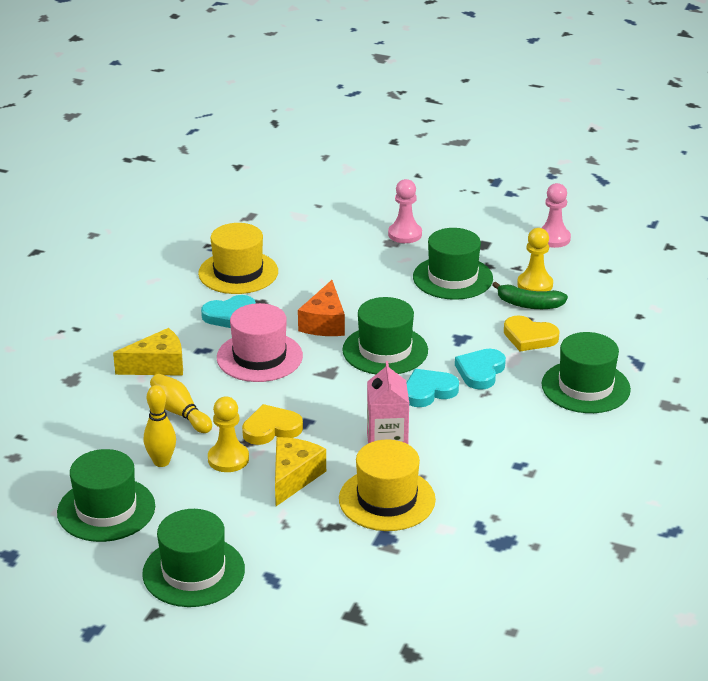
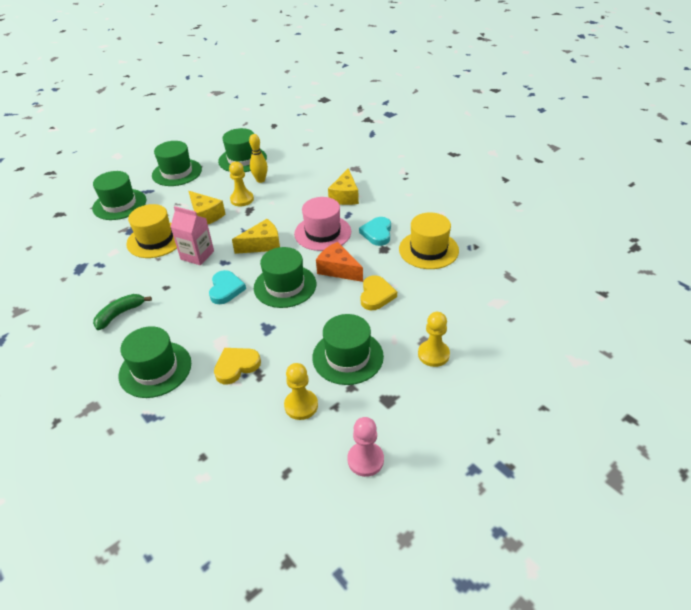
camera: 120 degrees right, 10 degrees up
yellow bowling pin [150,374,212,433] -> none
yellow heart [242,404,303,445] -> yellow heart moved to [360,275,397,310]
pink pawn [388,179,422,243] -> yellow pawn [418,312,450,367]
turquoise heart [455,349,506,390] -> none
green banana [492,282,568,309] -> green banana moved to [93,294,152,330]
none -> green hat [92,171,146,220]
none -> yellow cheese [232,219,280,254]

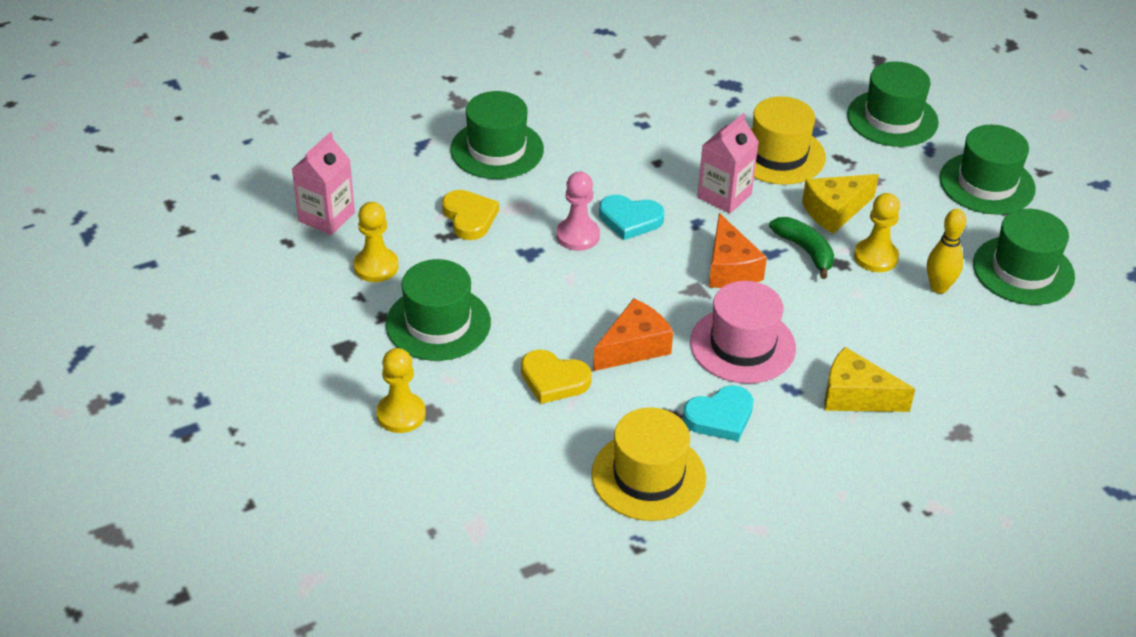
camera: 100 degrees right, 0 degrees up
green banana [93,294,152,330] -> green banana moved to [769,217,834,279]
yellow cheese [232,219,280,254] -> orange cheese [709,213,767,288]
green hat [254,247,316,308] -> none
pink pawn [347,417,384,477] -> pink pawn moved to [556,172,600,251]
turquoise heart [359,217,391,246] -> turquoise heart turned 135 degrees clockwise [683,385,753,442]
none -> pink carton [292,132,355,235]

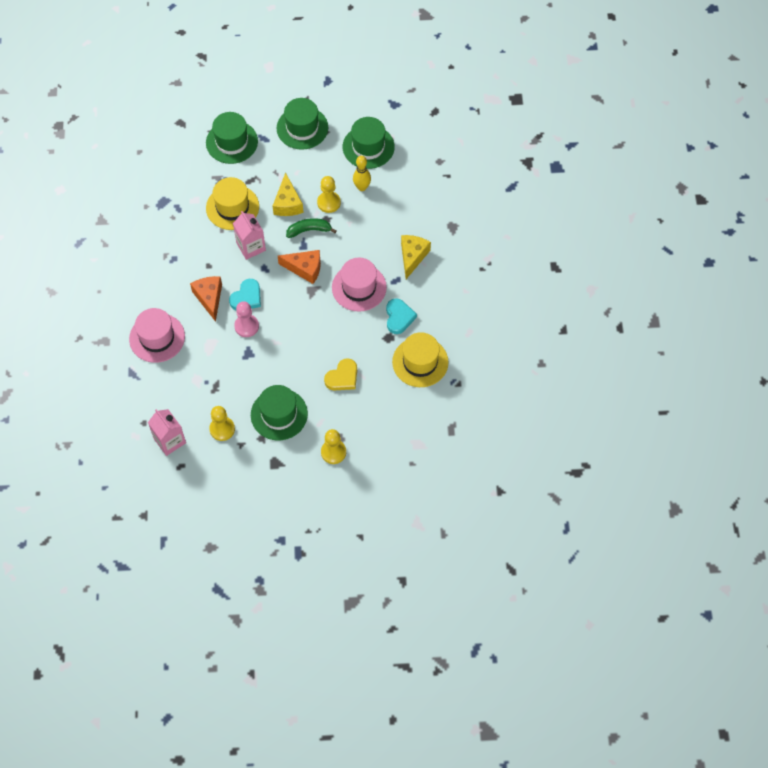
camera: 65 degrees left, 20 degrees up
yellow heart [442,190,499,240] -> none
green hat [450,91,544,179] -> pink hat [129,308,185,363]
orange cheese [593,298,673,371] -> orange cheese moved to [190,276,222,322]
yellow cheese [824,347,915,412] -> yellow cheese turned 150 degrees clockwise [401,235,431,279]

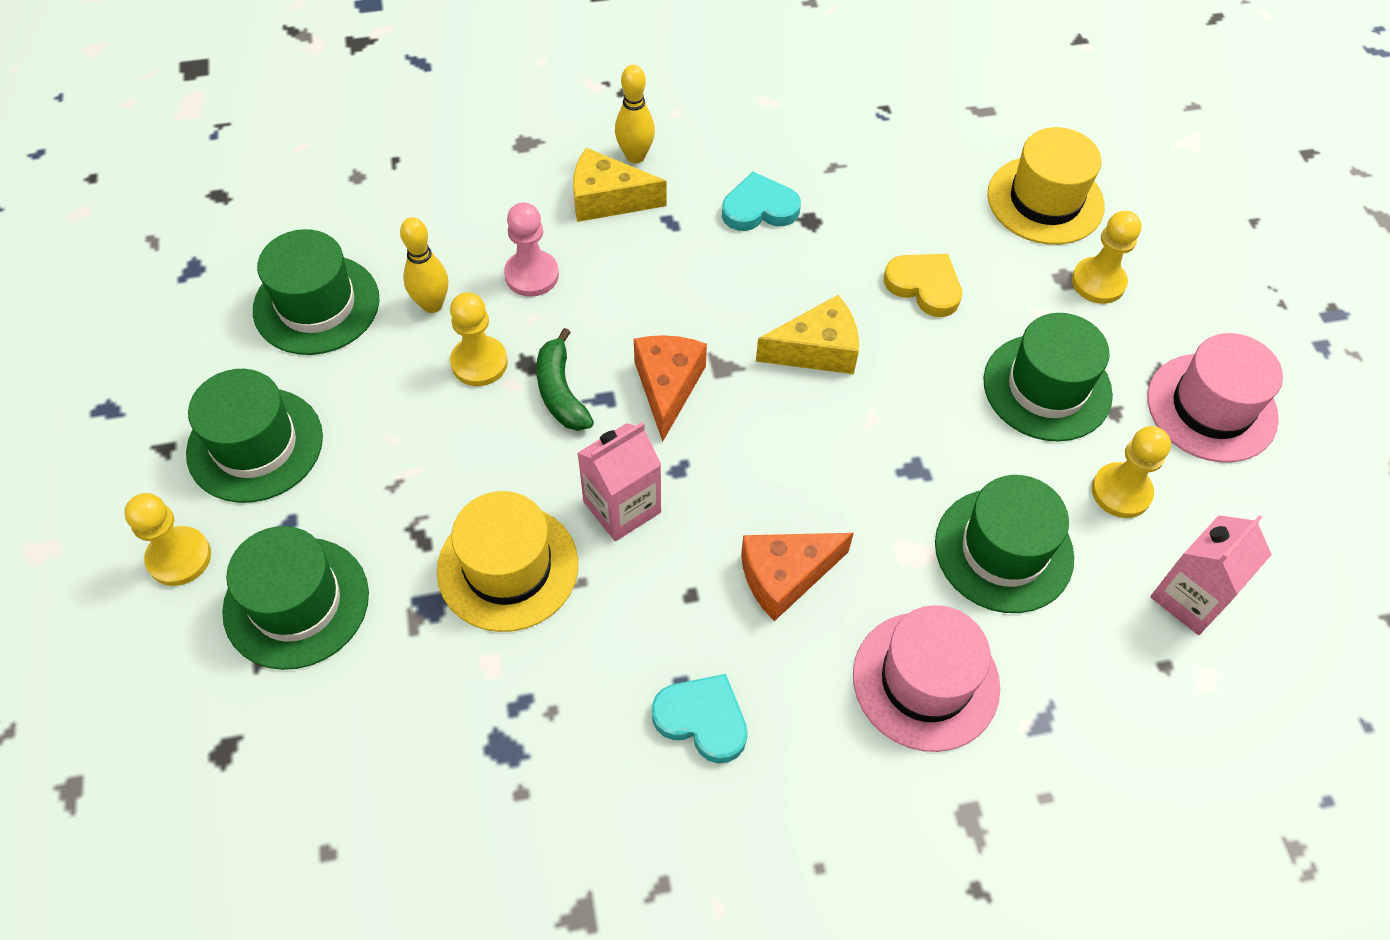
camera: 100 degrees left, 5 degrees down
turquoise heart [229,279,261,311] -> turquoise heart moved to [652,674,748,763]
pink pawn [234,301,259,337] -> pink pawn moved to [504,202,559,297]
yellow cheese [273,172,304,216] -> yellow cheese moved to [756,295,859,374]
pink hat [332,258,387,312] -> pink hat moved to [1147,333,1283,463]
yellow hat [392,332,449,387] -> yellow hat moved to [987,127,1105,245]
none -> yellow pawn [124,493,211,586]
none -> yellow bowling pin [615,65,655,163]
none -> green hat [935,475,1074,613]

